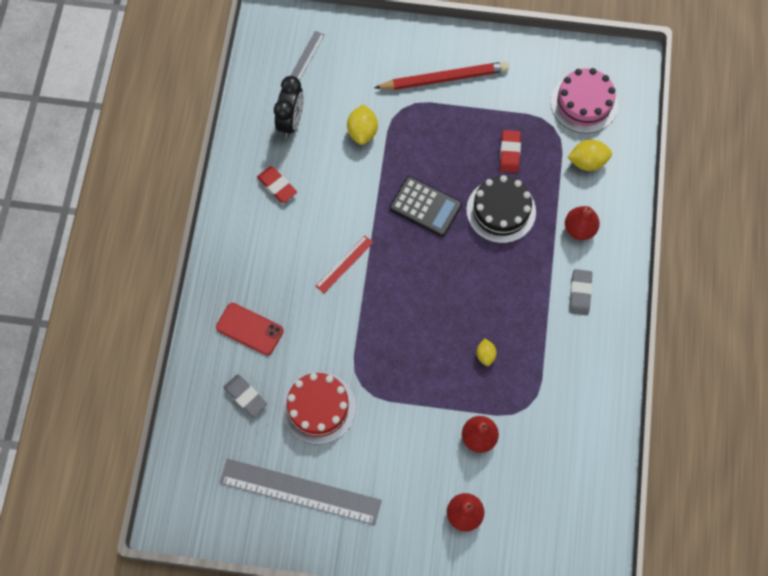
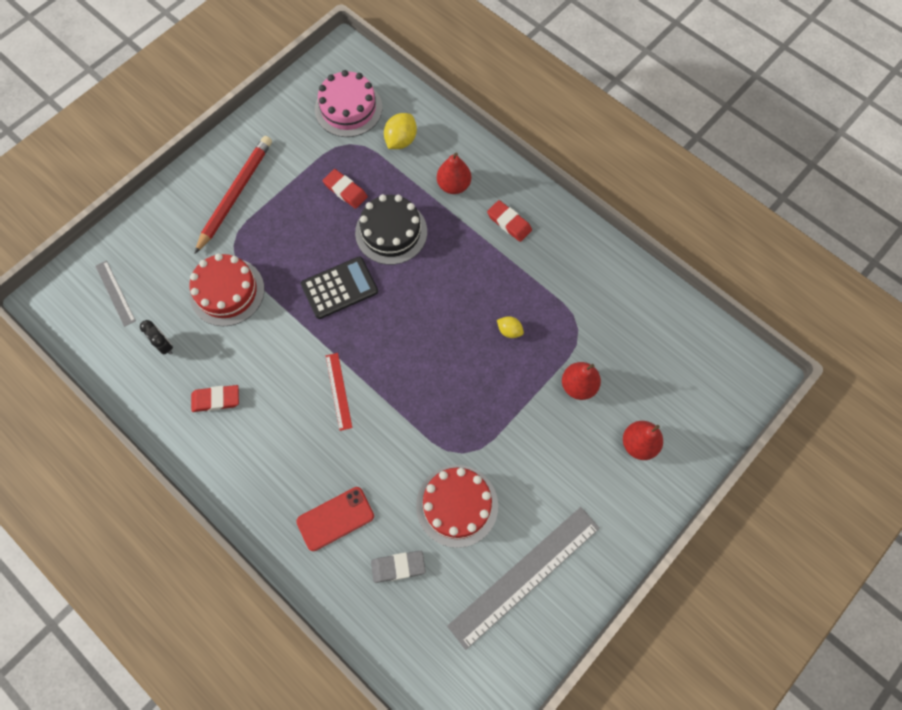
camera: 55 degrees left, 0 degrees up
black clock [274,76,304,138] -> black clock [140,320,173,355], size x0.60
yellow lemon [347,104,378,145] -> red cake [190,253,264,326]
grey eraser [569,269,592,316] -> red eraser [487,200,532,242]

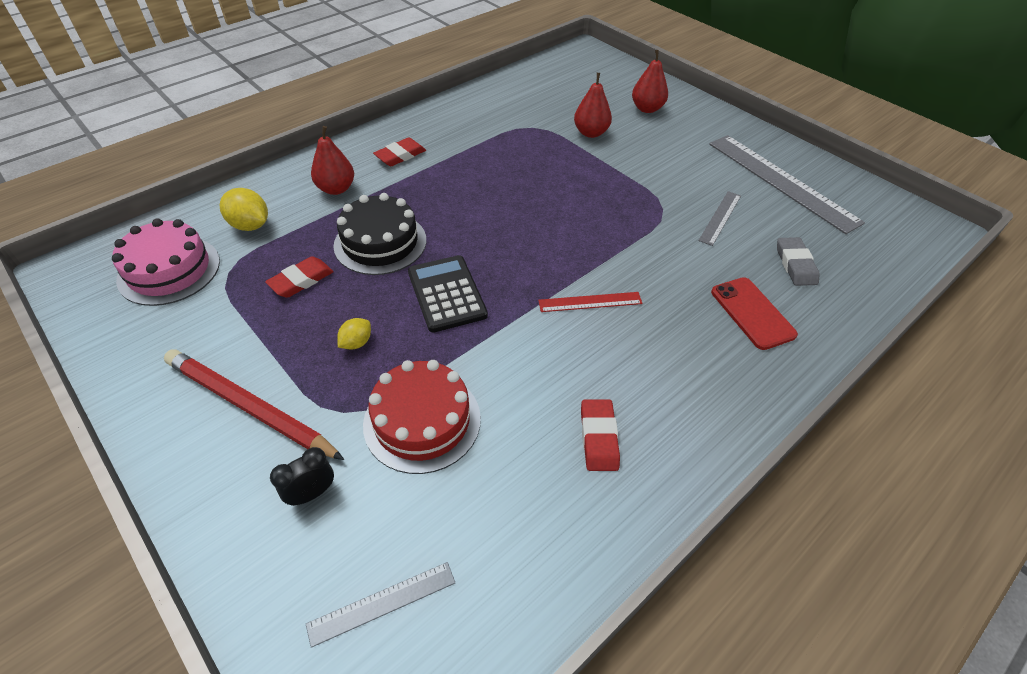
camera: 85 degrees left, 20 degrees down
black clock [140,320,173,355] -> black clock moved to [270,447,334,506]
red cake [416,465,498,548] -> grey ruler [698,191,741,246]
yellow lemon [497,316,524,338] -> yellow lemon moved to [337,318,371,350]

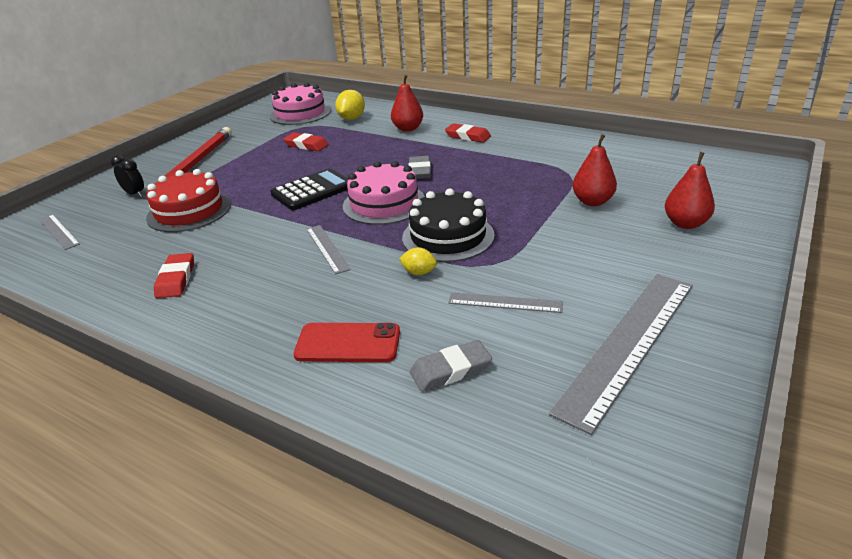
camera: 75 degrees right, 15 degrees down
black cake [334,193,426,275] -> black cake moved to [402,188,495,262]
yellow lemon [337,318,371,350] -> yellow lemon moved to [399,247,437,275]
red ruler [538,292,642,312] -> grey ruler [306,225,351,274]
red eraser [581,399,620,471] -> red eraser turned 75 degrees counterclockwise [154,253,194,298]
red phone [711,277,798,350] -> red phone turned 45 degrees clockwise [294,323,400,362]
none -> pink cake [343,161,425,225]
none -> grey eraser [409,156,431,179]

